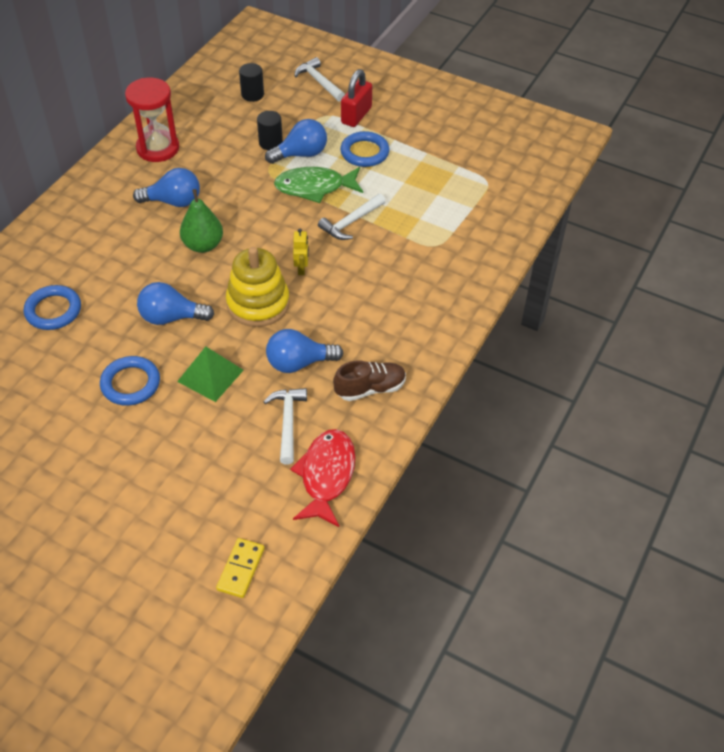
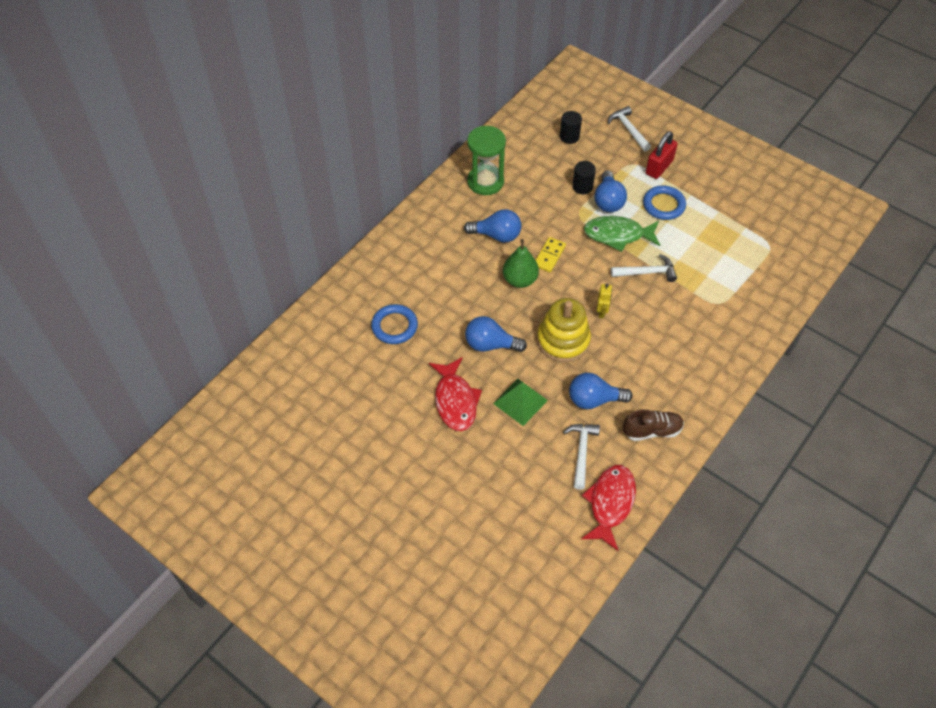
camera: 10 degrees right, 5 degrees up
blue ring [100,356,160,406] -> red fish [429,357,482,431]
red hourglass [125,78,179,162] -> green hourglass [467,126,506,195]
yellow domino [216,538,265,598] -> yellow domino moved to [536,237,566,272]
blue light bulb [265,119,327,164] -> blue light bulb turned 105 degrees clockwise [594,170,627,212]
white hammer [318,194,386,240] -> white hammer turned 150 degrees counterclockwise [611,254,677,282]

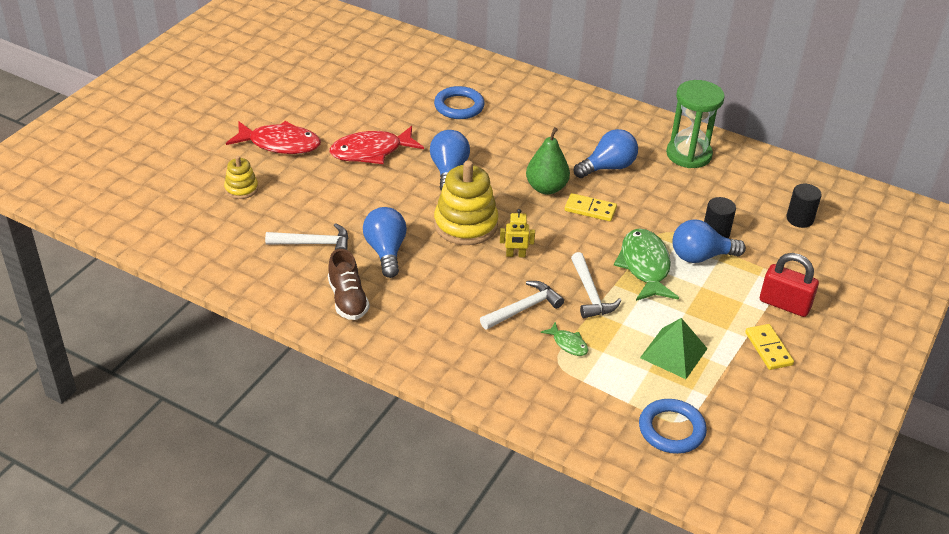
camera: 80 degrees right, 15 degrees down
blue light bulb [464,209,521,243] -> blue light bulb turned 120 degrees counterclockwise [574,129,638,178]
green pyramid [493,379,548,426] -> green pyramid moved to [640,318,708,379]
red fish [581,465,636,551] -> red fish moved to [226,121,321,154]
white hammer [608,106,651,152] -> white hammer moved to [480,281,564,330]
blue ring [643,185,686,220] -> blue ring moved to [639,399,707,454]
none -> yellow stacking toy [224,156,258,199]
none -> green fish [541,322,588,356]
none -> yellow domino [745,324,794,370]

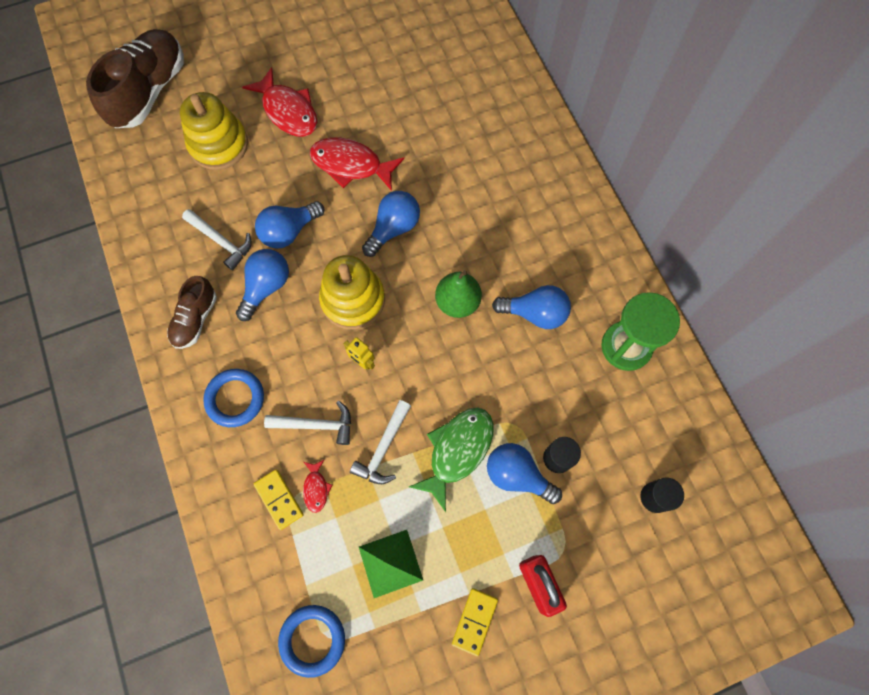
camera: 40 degrees right, 30 degrees up
yellow stacking toy [224,156,258,199] -> yellow stacking toy [180,92,248,170], size x1.89
blue ring [434,86,485,119] -> blue ring moved to [203,369,264,427]
green fish [541,322,588,356] -> red fish [303,460,332,513]
yellow domino [565,193,617,221] -> yellow domino moved to [254,469,304,530]
none -> brown shoe [86,29,184,128]
none -> blue light bulb [255,201,324,249]

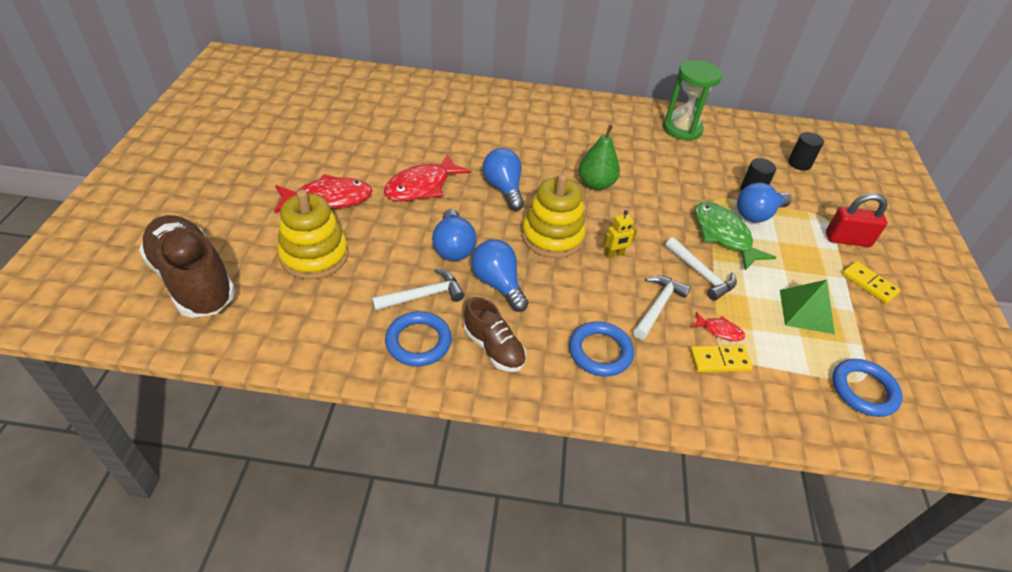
camera: 65 degrees left, 25 degrees down
blue light bulb [492,285,571,329] -> none
none -> blue ring [385,311,452,366]

